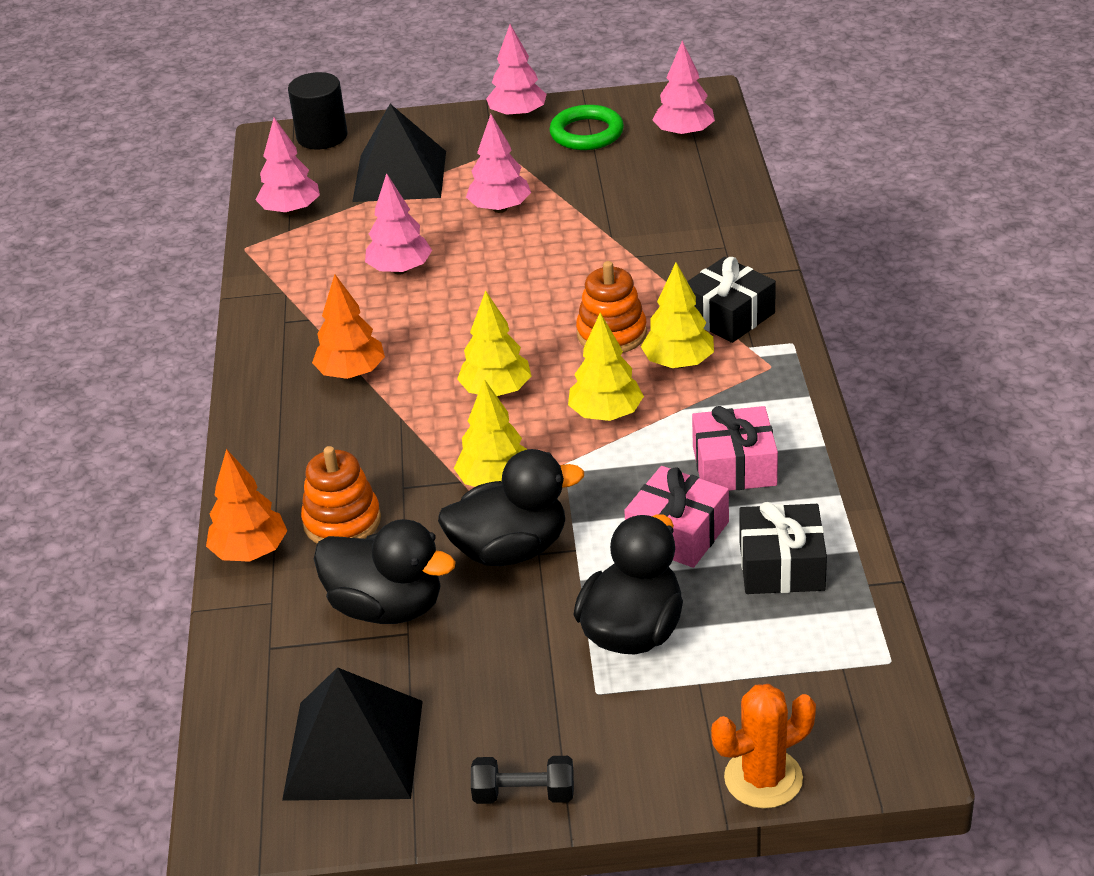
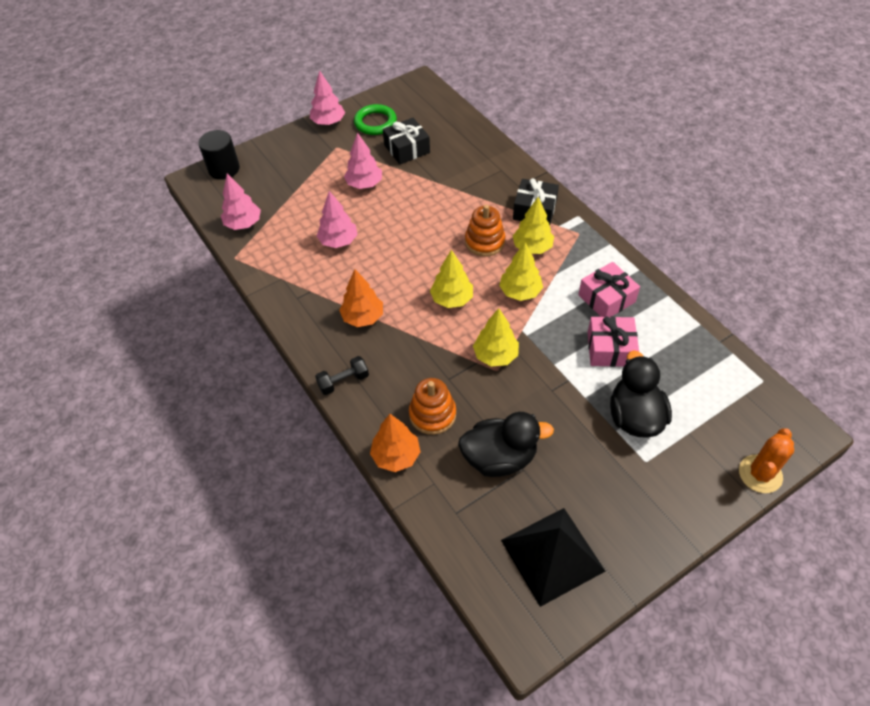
camera: 30 degrees left, 15 degrees up
black pyramid [352,104,446,202] -> none
black duck [438,449,584,566] -> none
black dumbbell [471,756,574,804] -> black dumbbell moved to [315,356,369,395]
pink tree [653,41,715,138] -> none
black gift [739,502,827,594] -> black gift moved to [383,118,430,164]

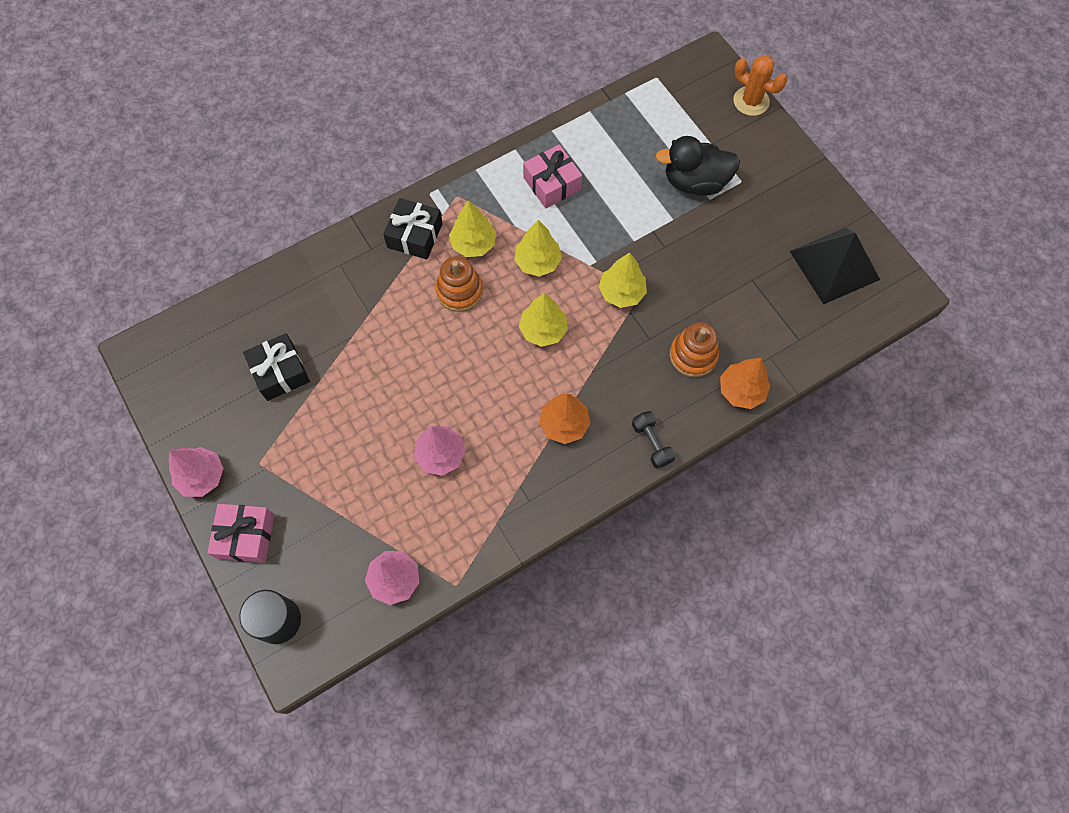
camera: 90 degrees left, 15 degrees up
pink tree [344,132,382,189] -> none
green ring [354,104,397,135] -> none
black duck [458,412,554,477] -> none
pink gift [588,316,639,367] -> pink gift moved to [207,504,274,563]

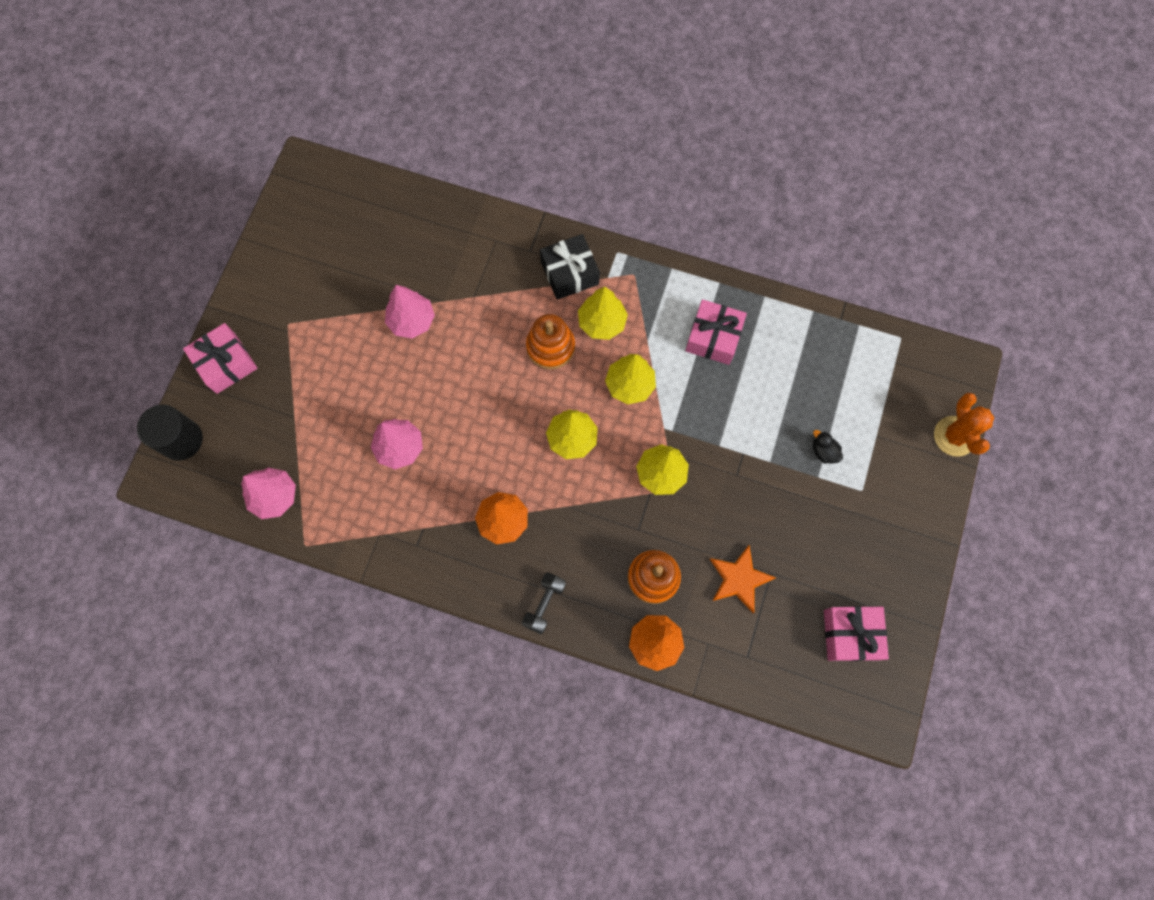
camera: 50 degrees right, 5 degrees up
pink tree [169,447,224,497] -> pink tree moved to [385,285,435,338]
black gift [243,333,310,401] -> none
black duck [656,136,740,196] -> black duck [813,430,843,464], size x0.42
black pyramid [790,228,880,305] -> pink gift [824,606,889,661]
none -> orange star [710,545,776,613]

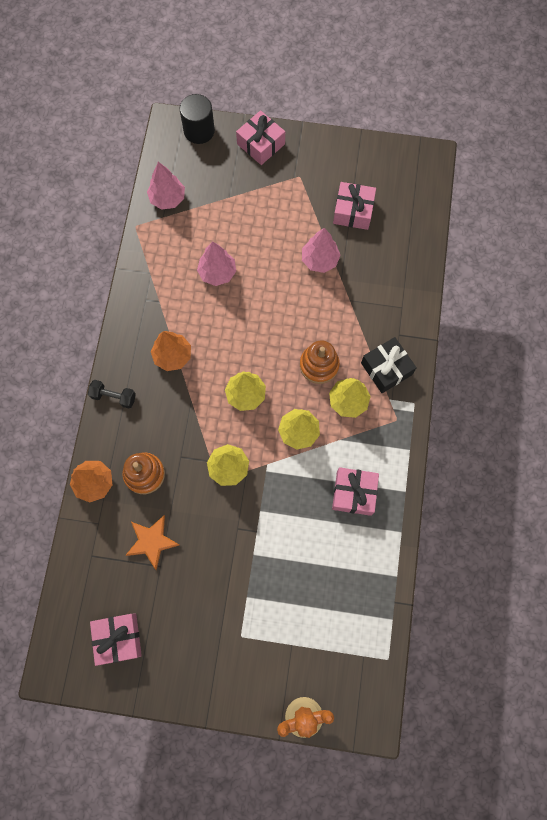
camera: 80 degrees right, 0 degrees up
black duck [813,430,843,464] -> none
none -> pink gift [333,182,376,230]

